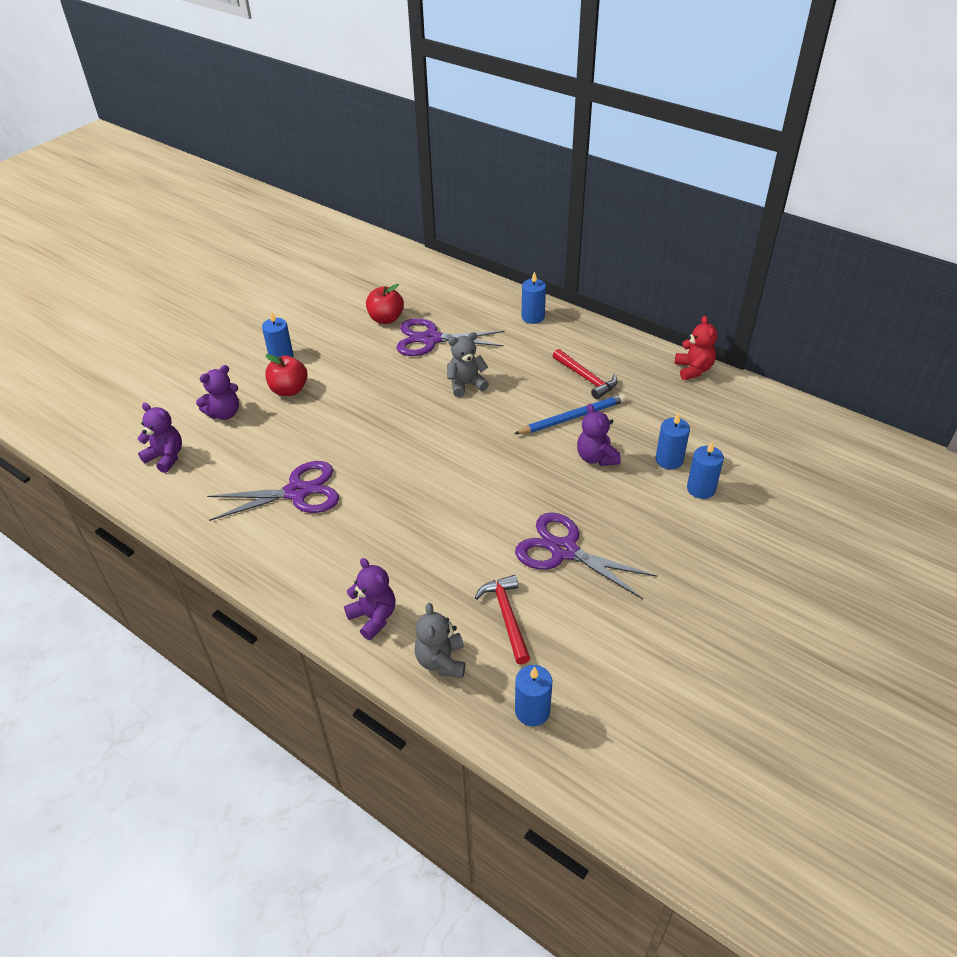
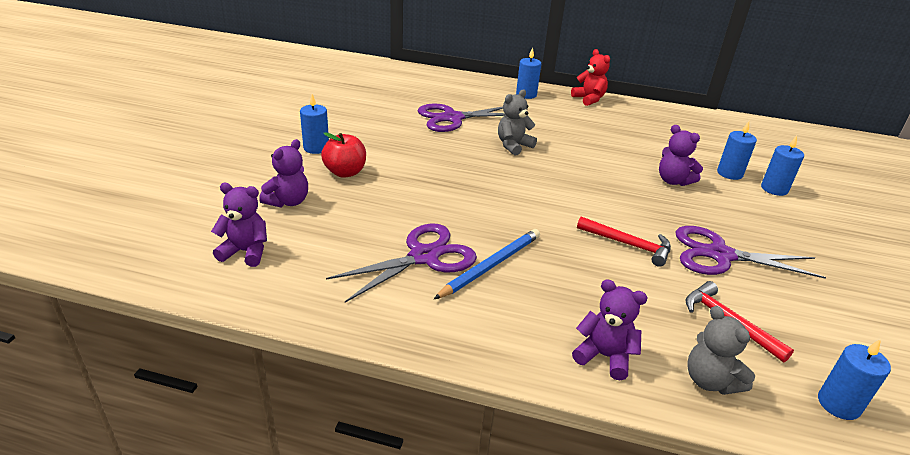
camera: 25 degrees left, 10 degrees down
red apple [366,284,404,324] -> none
blue pencil [514,394,626,434] -> blue pencil moved to [434,229,540,299]
red hammer [553,349,618,399] -> red hammer moved to [577,217,671,267]
red teddy bear [675,316,718,380] -> red teddy bear moved to [571,49,610,106]

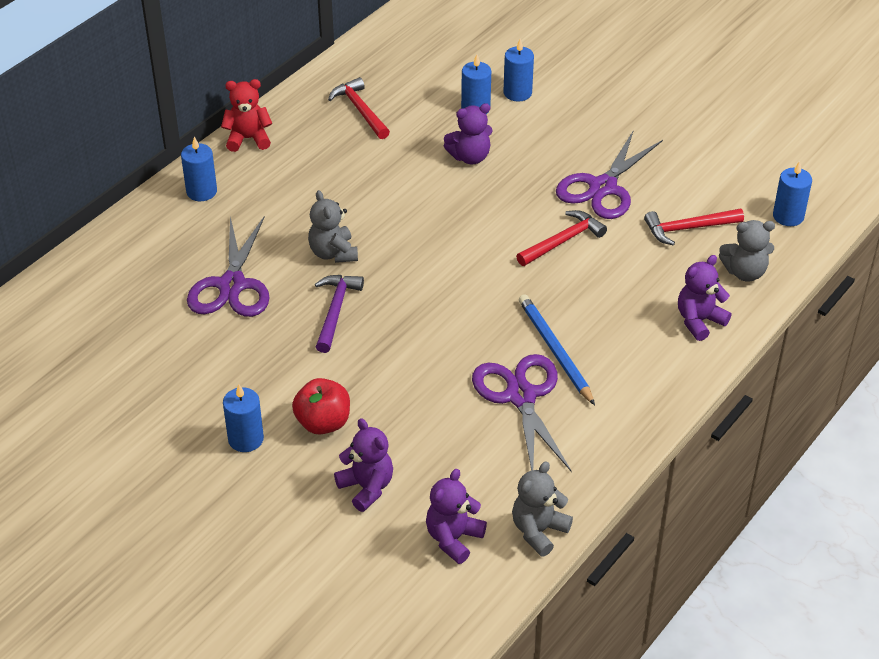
camera: 65 degrees left, 10 degrees up
none -> purple hammer [315,275,364,353]
none -> red hammer [328,77,390,139]
none -> grey teddy bear [512,461,573,557]

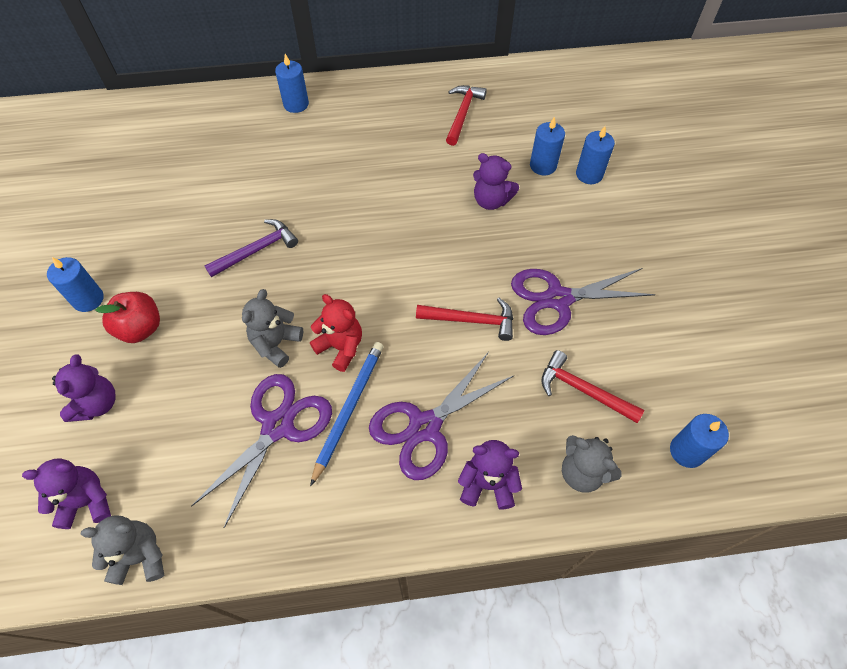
camera: 45 degrees right, 15 degrees up
purple scissors [187,216,270,317] -> purple scissors moved to [369,352,513,480]
red teddy bear [221,79,272,152] -> red teddy bear moved to [310,294,362,372]
grey teddy bear [308,190,358,263] -> grey teddy bear moved to [242,289,303,368]

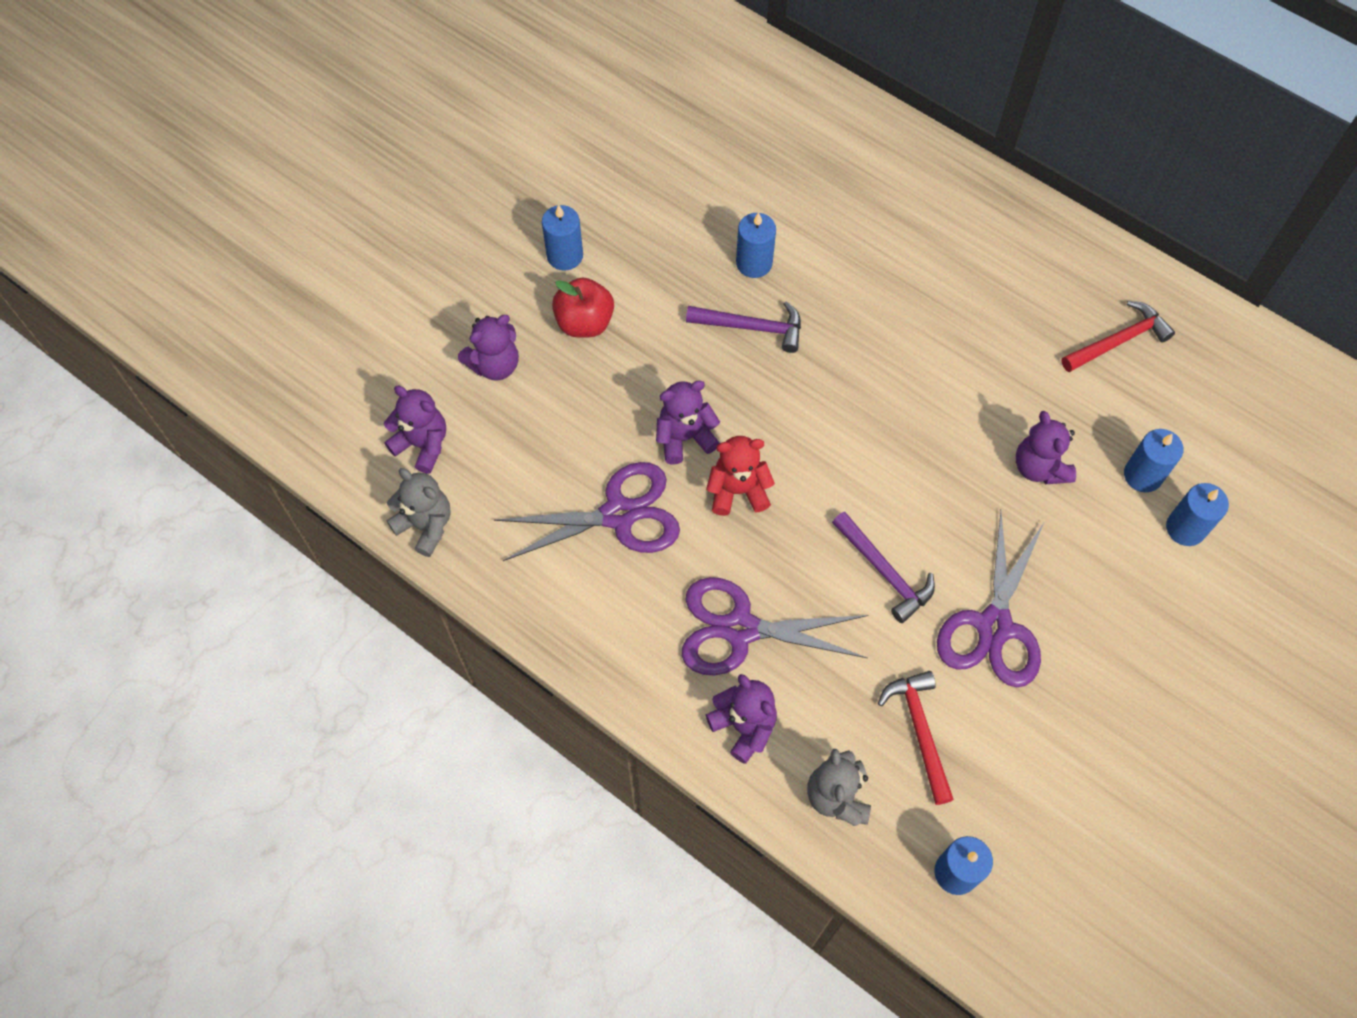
camera: 45 degrees right, 5 degrees up
grey teddy bear [242,289,303,368] -> purple teddy bear [656,381,720,465]
blue candle [275,54,309,113] -> blue candle moved to [736,212,776,278]
red teddy bear [310,294,362,372] -> red teddy bear turned 90 degrees counterclockwise [706,436,775,516]
blue pencil [310,342,384,486] -> none
red hammer [416,298,513,341] -> purple hammer [832,512,935,623]
purple scissors [511,268,656,335] -> purple scissors turned 105 degrees counterclockwise [937,511,1045,687]

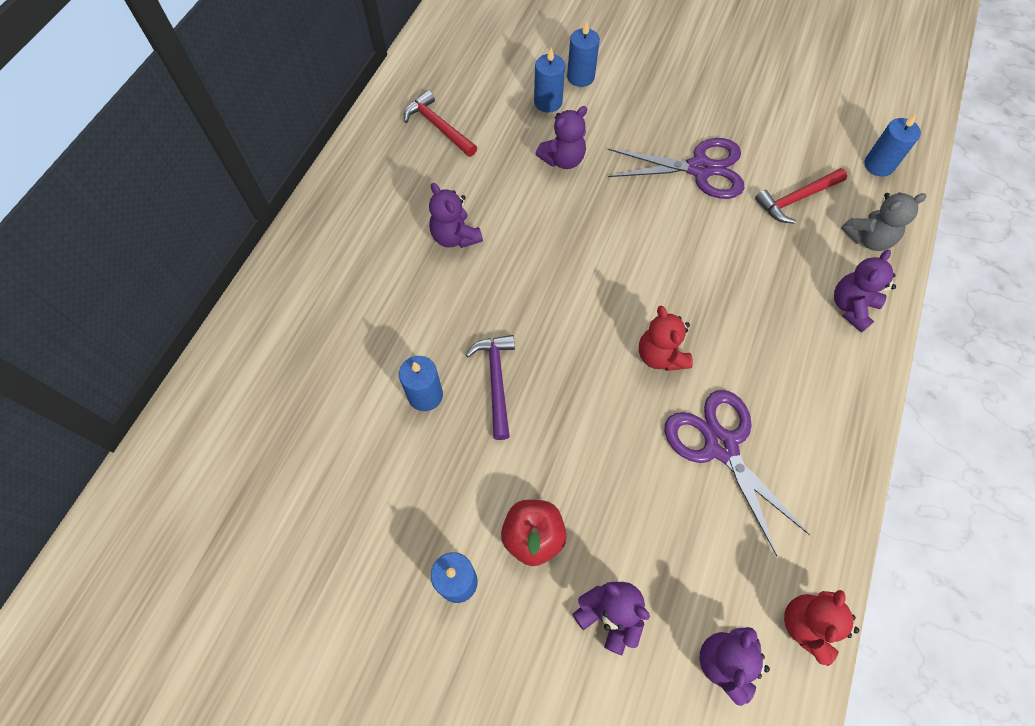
camera: 105 degrees left, 0 degrees up
grey teddy bear [387,468,451,557] -> red teddy bear [784,590,859,666]
purple teddy bear [656,381,720,465] -> purple teddy bear moved to [429,183,483,248]
purple scissors [682,577,868,676] -> none
purple hammer [832,512,935,623] -> none

